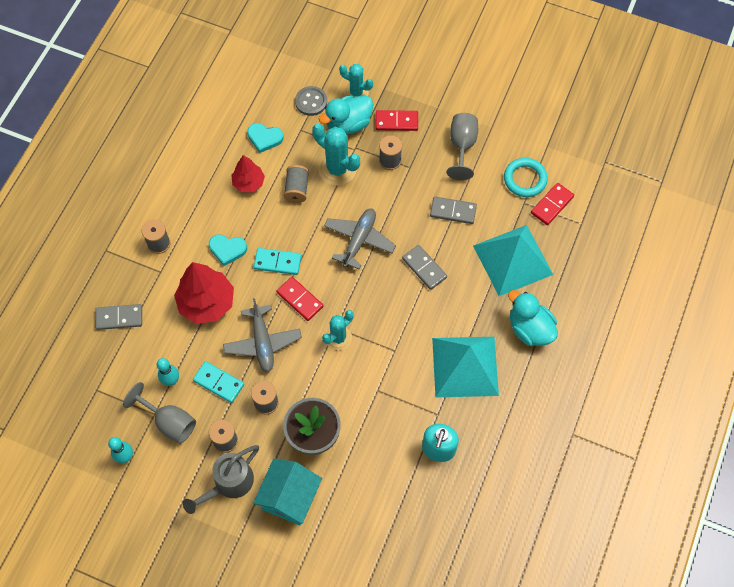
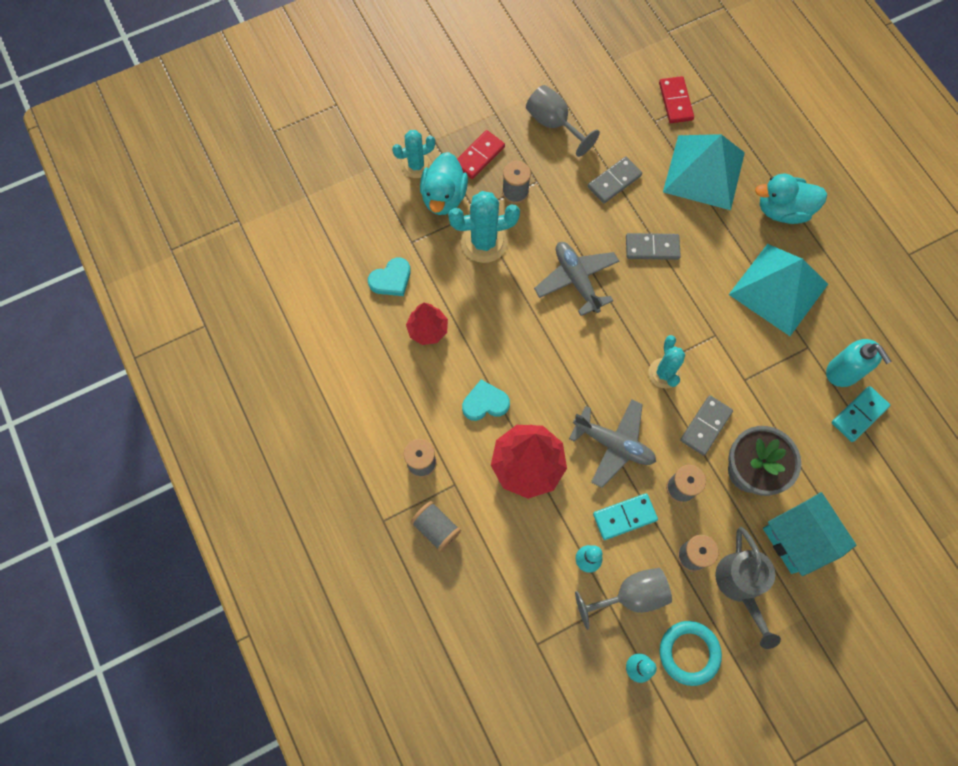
camera: 50 degrees left, 5 degrees up
grey domino [95,304,142,330] -> grey domino moved to [680,395,733,456]
turquoise heart [209,234,247,266] -> turquoise heart turned 150 degrees counterclockwise [462,380,510,421]
turquoise domino [254,248,302,275] -> turquoise domino moved to [832,386,890,442]
red domino [276,277,324,321] -> none
grey spool [284,165,309,203] -> grey spool moved to [410,501,461,552]
grey button [295,86,327,116] -> none
turquoise ring [504,158,548,197] -> turquoise ring moved to [660,621,722,686]

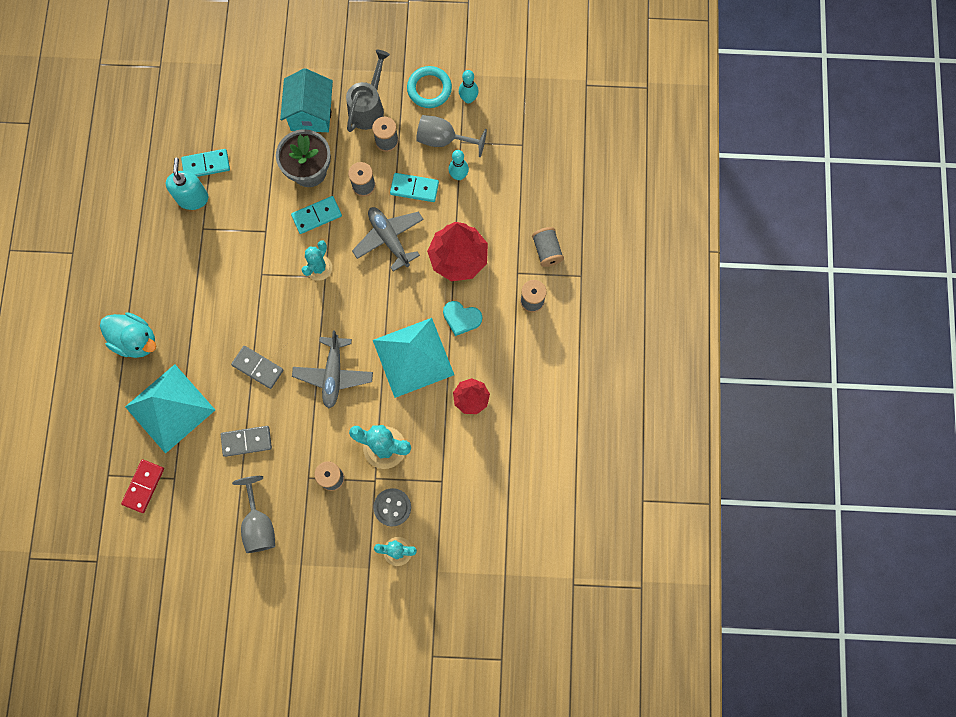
camera: 150 degrees left, 5 degrees up
turquoise heart [368,258,411,296] -> none
turquoise duck [420,152,468,215] -> grey button [373,488,411,526]
red domino [457,130,505,179] -> none
grey domino [680,395,733,456] -> turquoise domino [291,196,342,234]
turquoise pyramid [728,244,828,336] -> turquoise pyramid moved to [373,318,454,398]

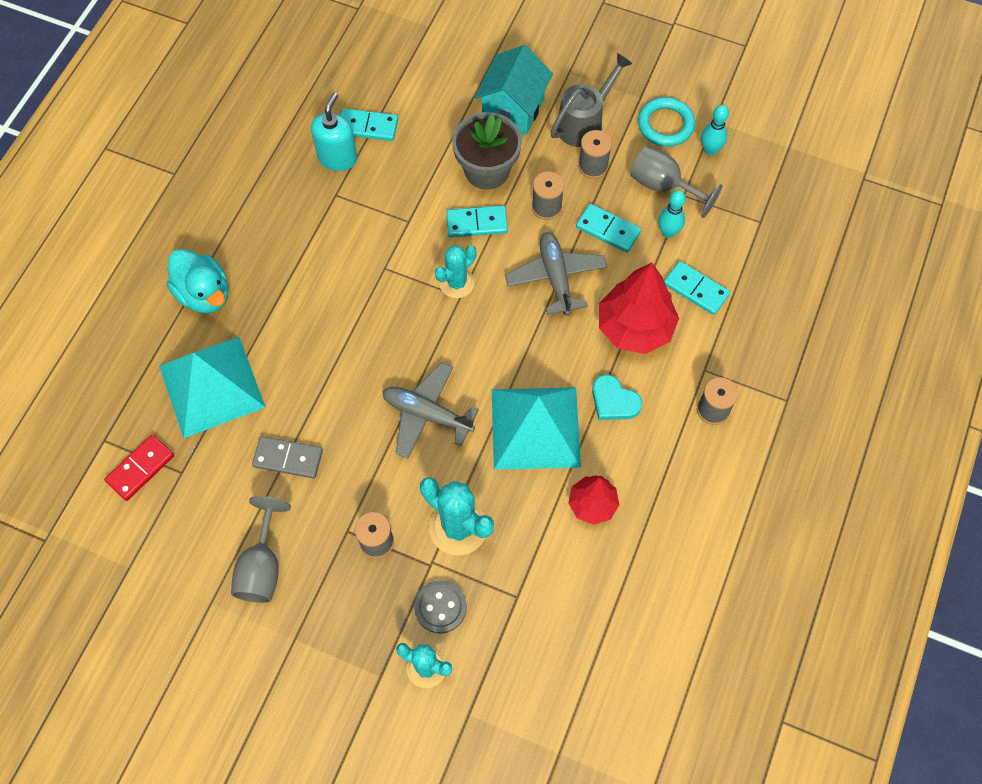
camera: 20 degrees right, 10 degrees down
grey domino [231,346,283,389] -> none
grey plane [292,331,373,409] -> grey plane turned 90 degrees clockwise [382,362,479,459]
grey spool [532,227,564,267] -> none
none -> turquoise domino [664,261,730,315]

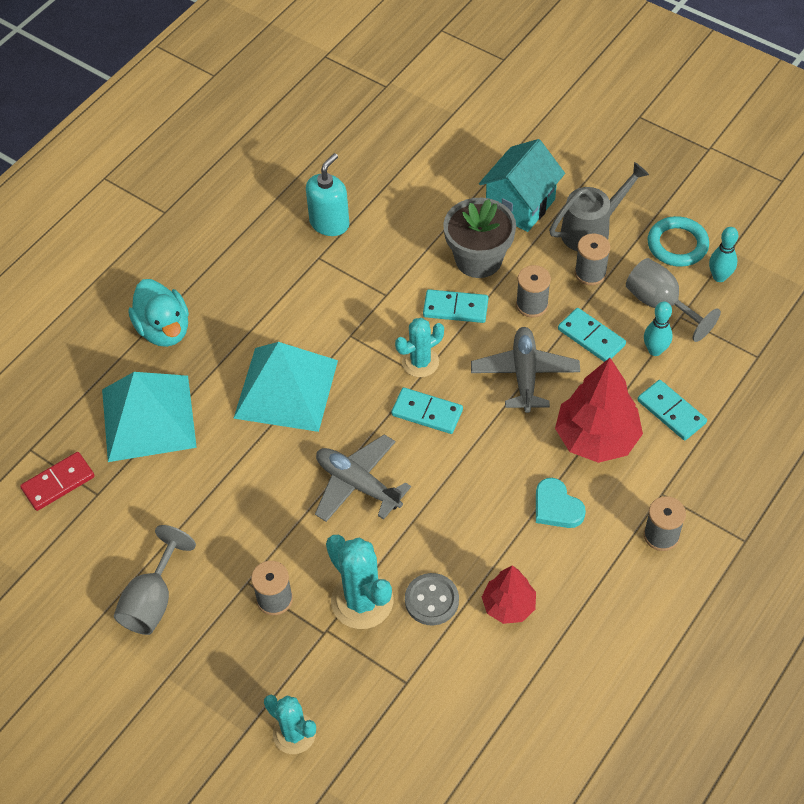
camera: 15 degrees right, 10 degrees down
grey domino [252,436,323,479] -> none
turquoise domino [341,108,398,141] -> turquoise domino moved to [391,387,463,434]
grey button [414,580,467,634] -> grey button moved to [405,573,459,626]
turquoise pyramid [492,387,581,470] -> turquoise pyramid moved to [233,342,338,432]

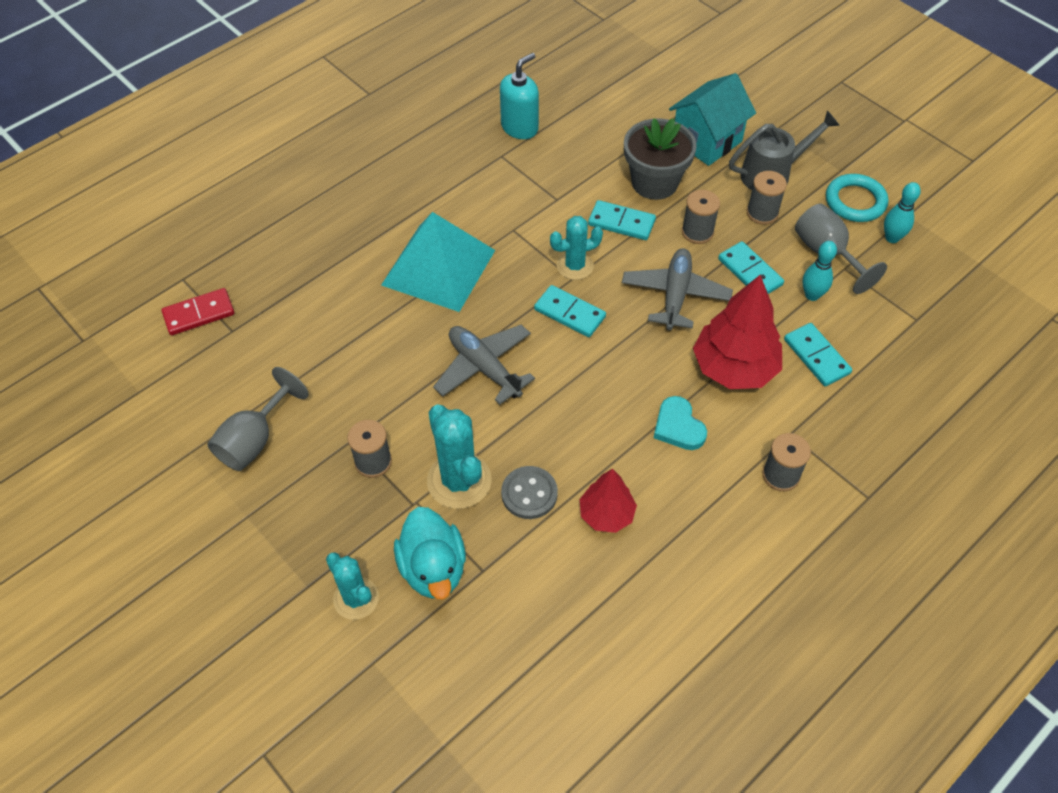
camera: 10 degrees right, 0 degrees up
turquoise pyramid [102,372,197,462] -> none
turquoise duck [128,279,189,347] -> turquoise duck moved to [394,507,466,599]

